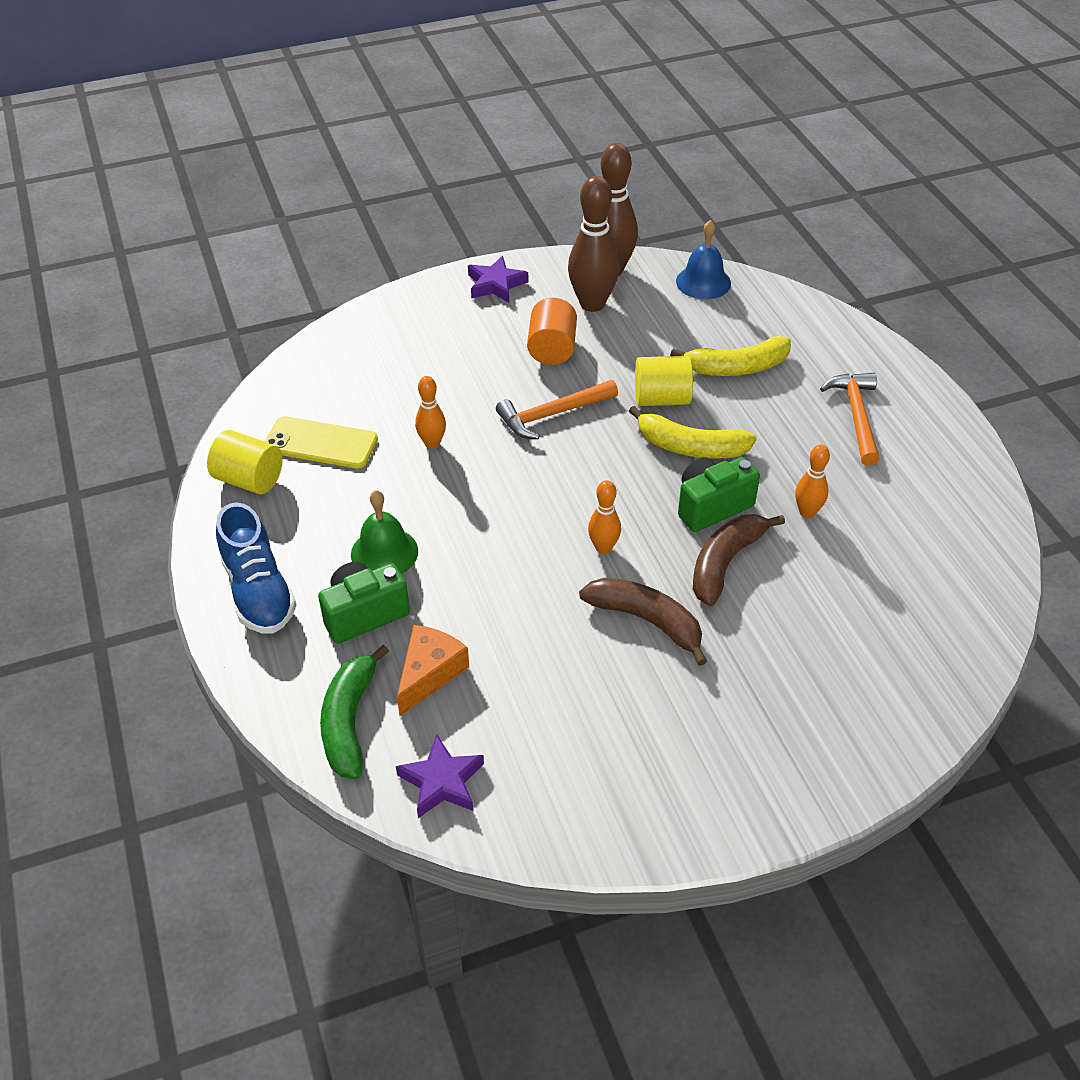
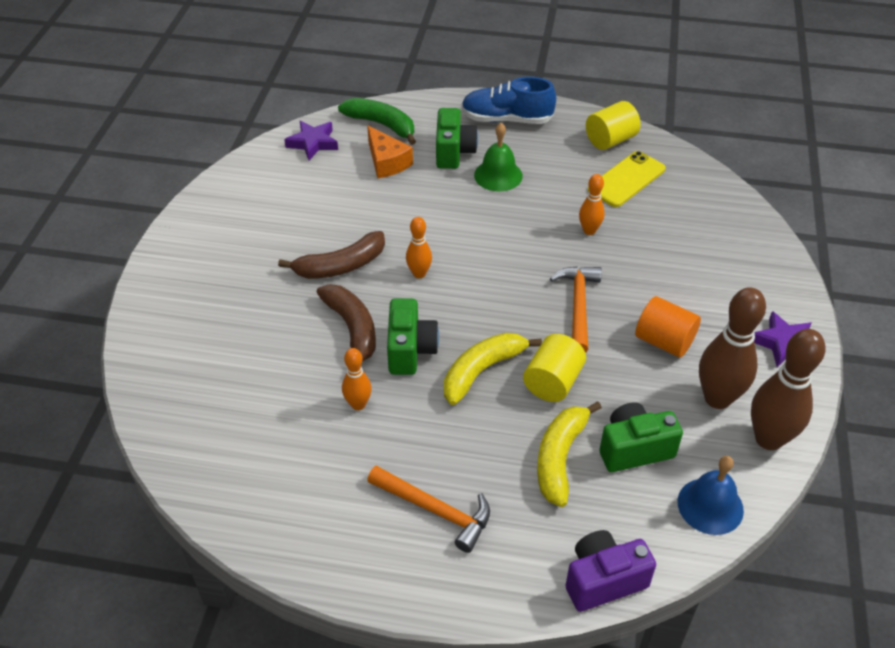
camera: 120 degrees right, 0 degrees up
none -> purple camera [565,530,656,612]
none -> green camera [599,402,683,472]

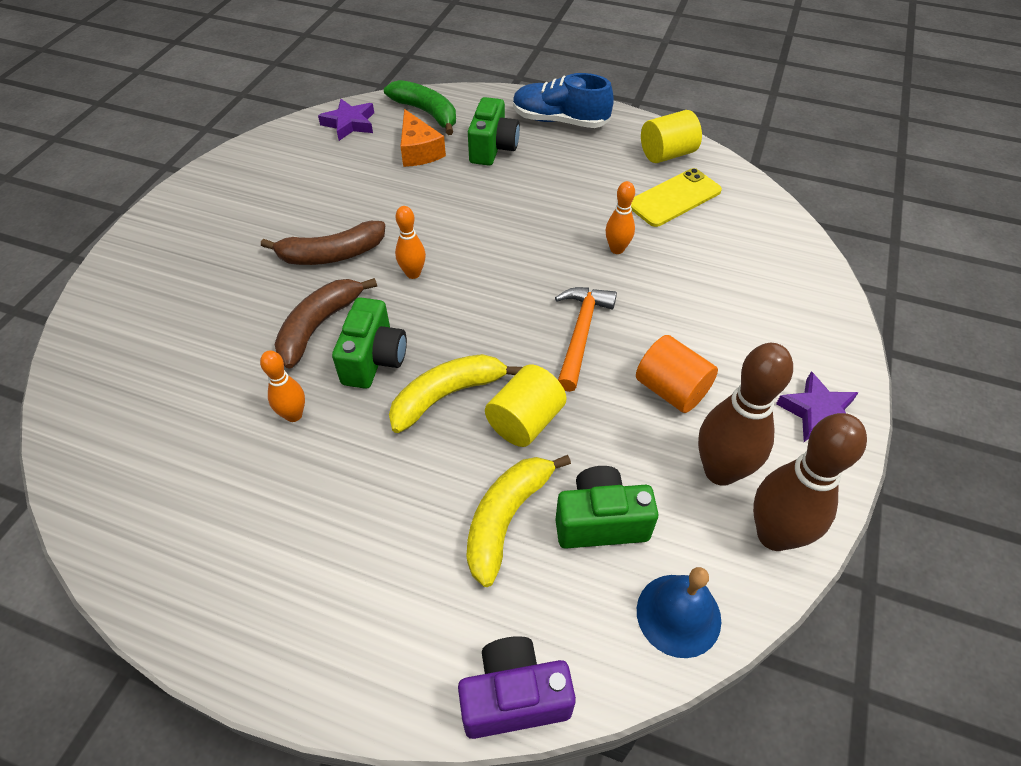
camera: 10 degrees right, 5 degrees up
brown banana [316,284,376,361] -> brown banana turned 135 degrees counterclockwise [275,278,377,369]
orange hammer [367,466,490,553] -> none
green bell [474,123,523,192] -> none

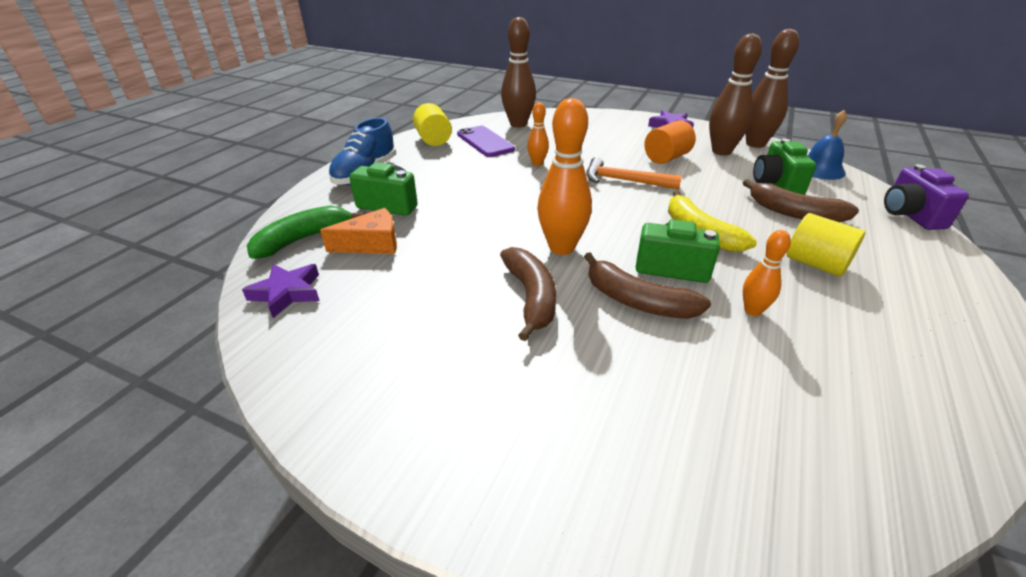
camera: 85 degrees left, 15 degrees down
orange bowling pin [395,206,426,279] -> orange bowling pin [537,98,592,255], size x1.86
yellow banana [467,455,571,587] -> brown banana [743,179,859,222]
yellow cylinder [485,364,567,447] -> yellow cylinder moved to [787,213,866,277]
yellow phone [631,168,722,227] -> purple phone [457,126,515,157]
none -> brown bowling pin [501,17,536,127]

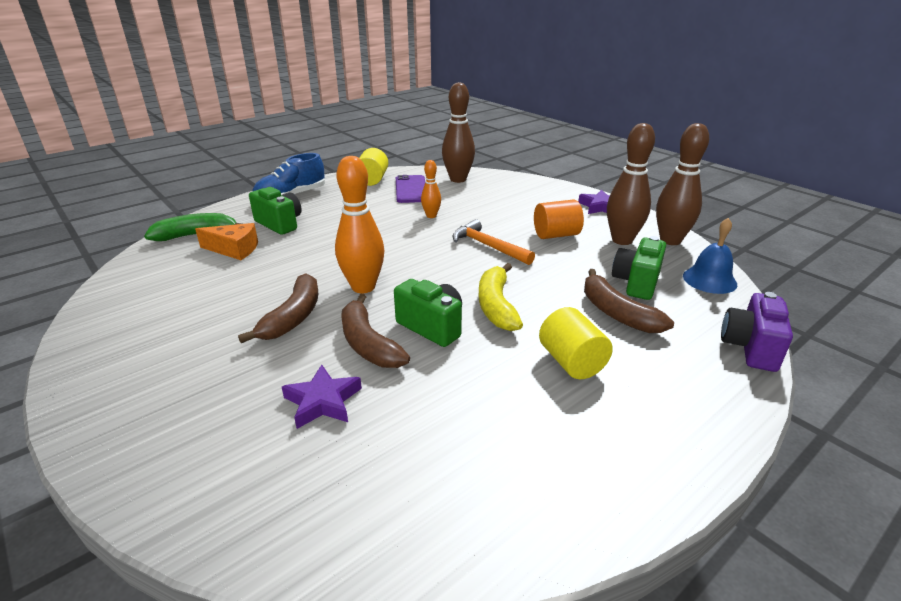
camera: 25 degrees right, 5 degrees down
purple star [242,264,320,318] -> purple star moved to [282,365,362,429]
orange bowling pin [743,230,791,316] -> none

